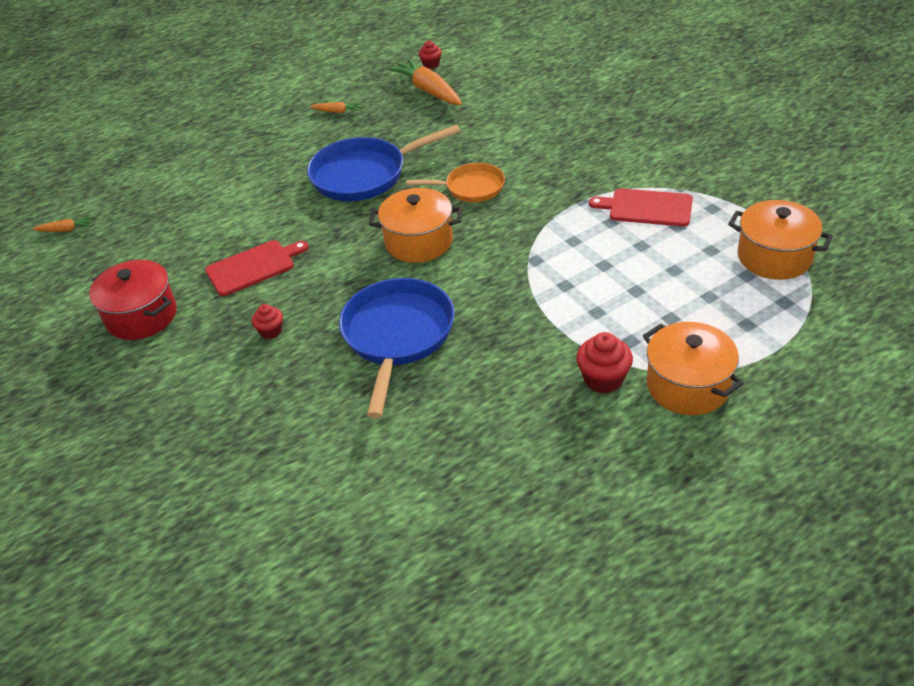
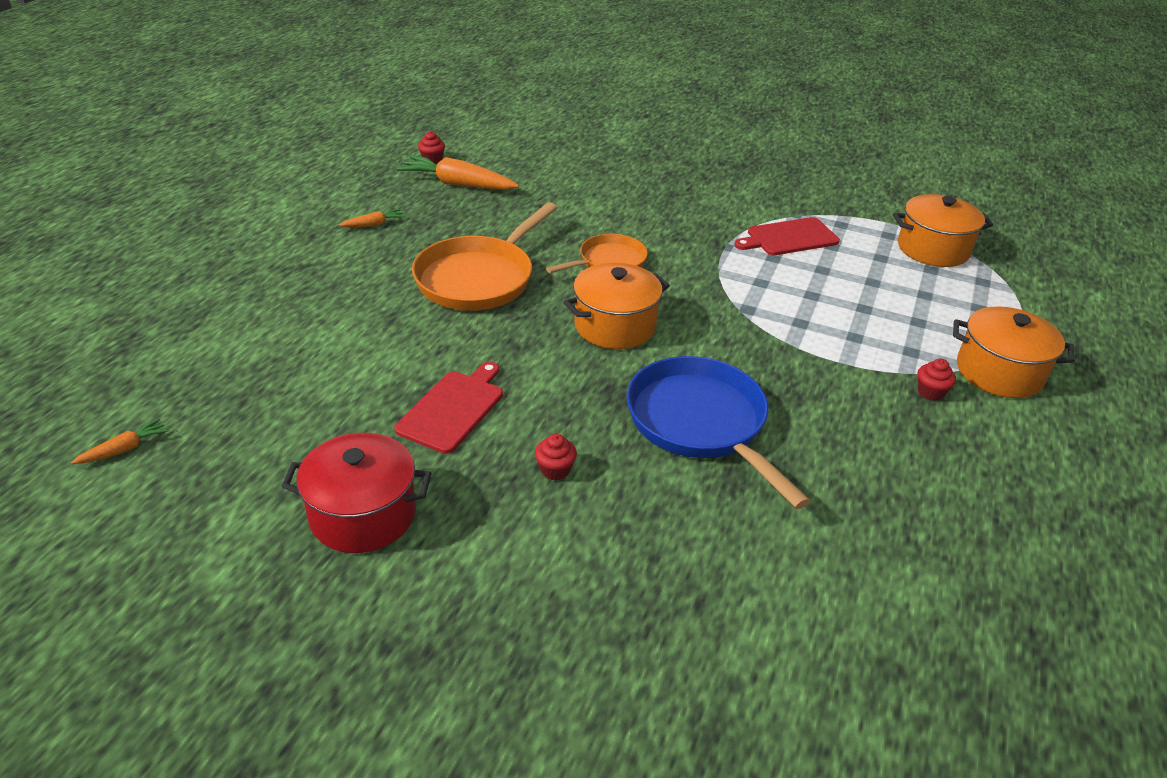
camera: 40 degrees left, 5 degrees down
blue pan [307,125,461,201] -> orange pan [412,202,557,311]
red cupcake [576,332,633,394] -> red cupcake [918,359,956,401], size x0.62

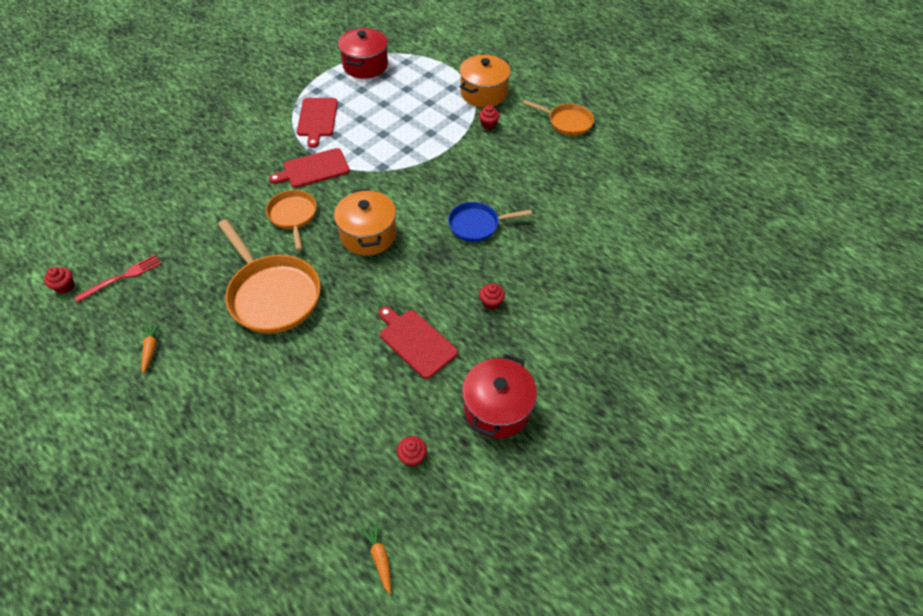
camera: 70 degrees left, 15 degrees up
orange carrot [396,155,519,190] -> red fork [74,255,162,302]
blue pan [626,356,811,509] -> blue pan [448,202,532,242], size x0.59
orange pot [893,194,993,267] -> red pot [338,28,388,79]
none -> red cutting board [269,148,350,188]
none -> red cupcake [397,436,427,467]
none -> orange pan [523,100,594,136]

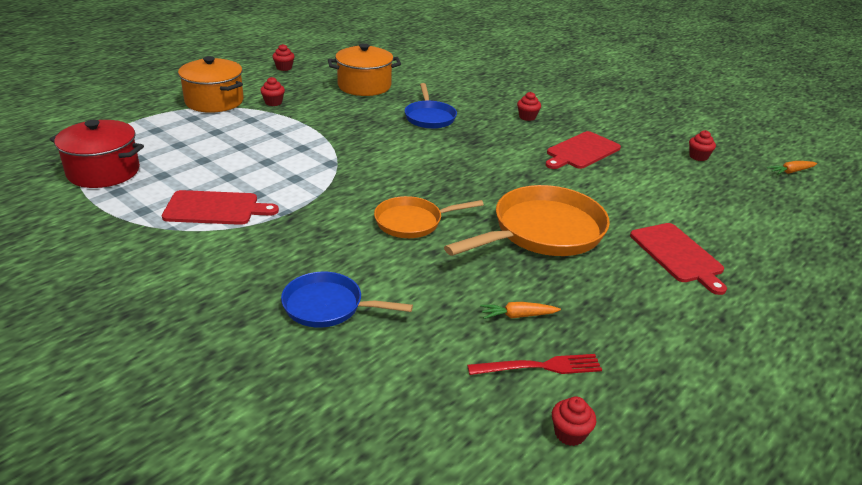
camera: 90 degrees left, 20 degrees down
red fork [74,255,162,302] -> red fork turned 120 degrees clockwise [467,354,602,375]
orange carrot [141,322,160,374] -> orange carrot moved to [480,302,561,319]
red cutting board [269,148,350,188] -> red cutting board moved to [630,223,727,295]
orange pot [334,189,396,256] -> orange pot moved to [328,43,401,96]
red pot [462,354,537,439] -> none
orange pan [523,100,594,136] -> red cupcake [272,44,295,71]
none -> blue pan [281,272,413,328]

